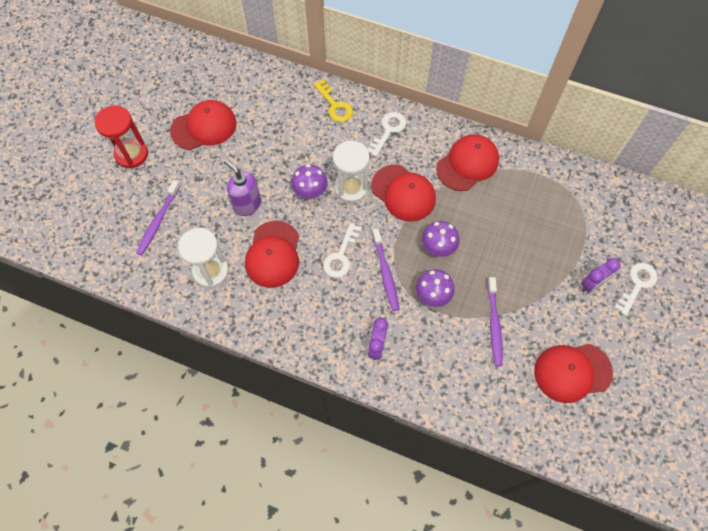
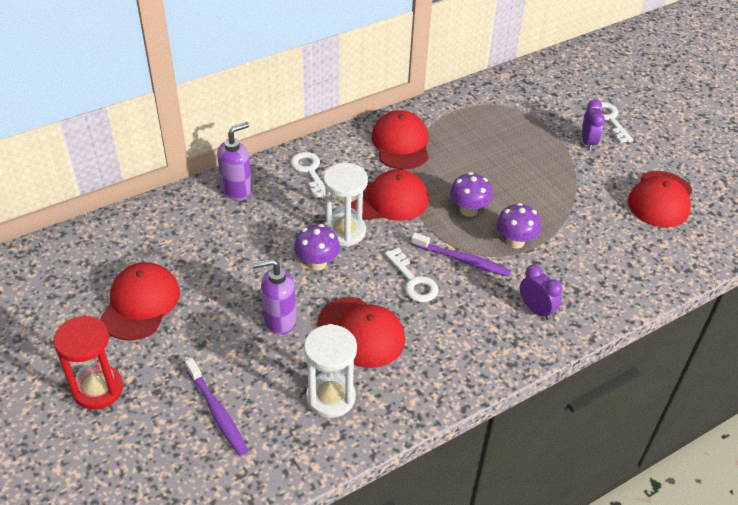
camera: 55 degrees left, 20 degrees down
yellow key [314,79,353,122] -> purple soap dispenser [217,122,252,201]
purple toothbrush [487,277,503,366] -> none

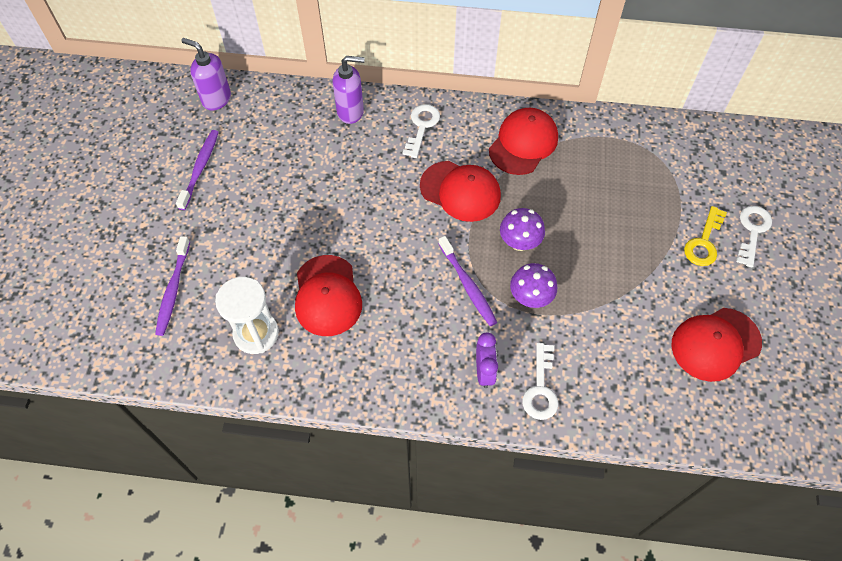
camera: 40 degrees right, 15 degrees up
red hourglass [53,315,123,410] -> none
red cap [100,262,180,341] -> purple toothbrush [176,130,219,210]
purple soap dispenser [252,258,296,335] -> purple soap dispenser moved to [181,38,231,111]
purple mushroom [294,224,340,271] -> none
white hourglass [323,163,368,247] -> none
white key [384,247,438,302] -> white key moved to [522,343,558,420]
purple clock [582,99,605,151] -> yellow key [684,206,727,266]

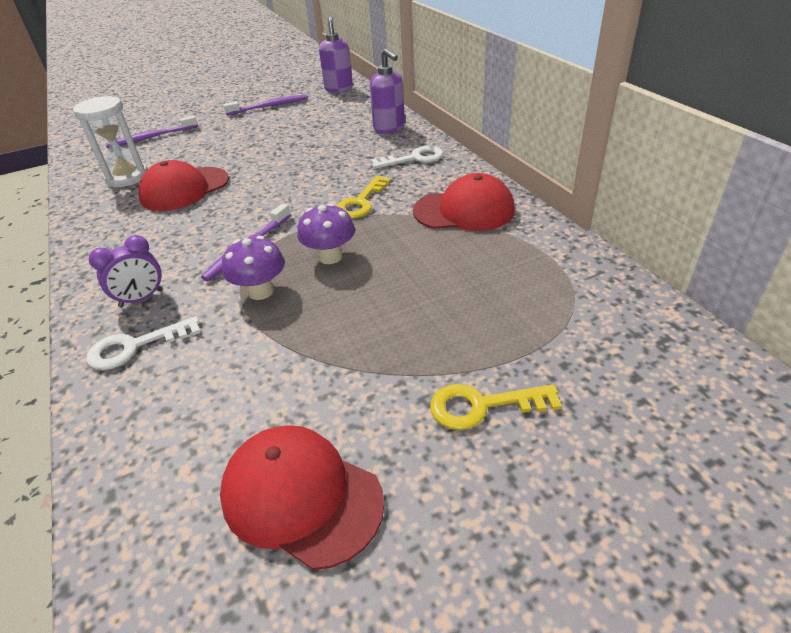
camera: 60 degrees right, 20 degrees down
red cap [420,161,501,222] -> yellow key [336,176,391,218]
white key [736,206,772,268] -> none

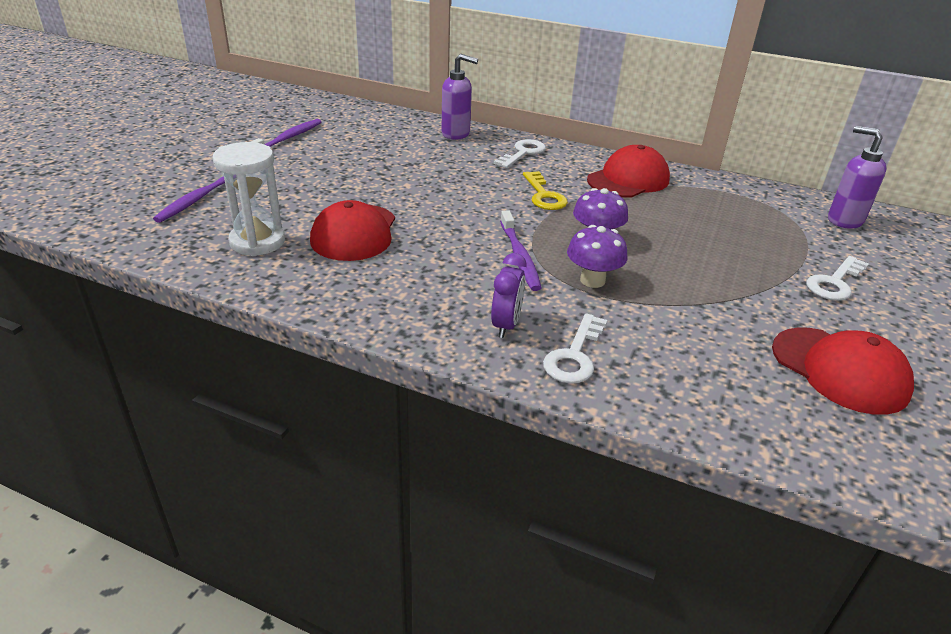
camera: 45 degrees left, 5 degrees down
red cap [220,425,384,570] -> red cap turned 120 degrees counterclockwise [772,327,914,415]
purple soap dispenser [319,16,353,92] -> purple soap dispenser moved to [828,126,887,228]
yellow key [430,384,562,430] -> white key [806,256,869,301]

